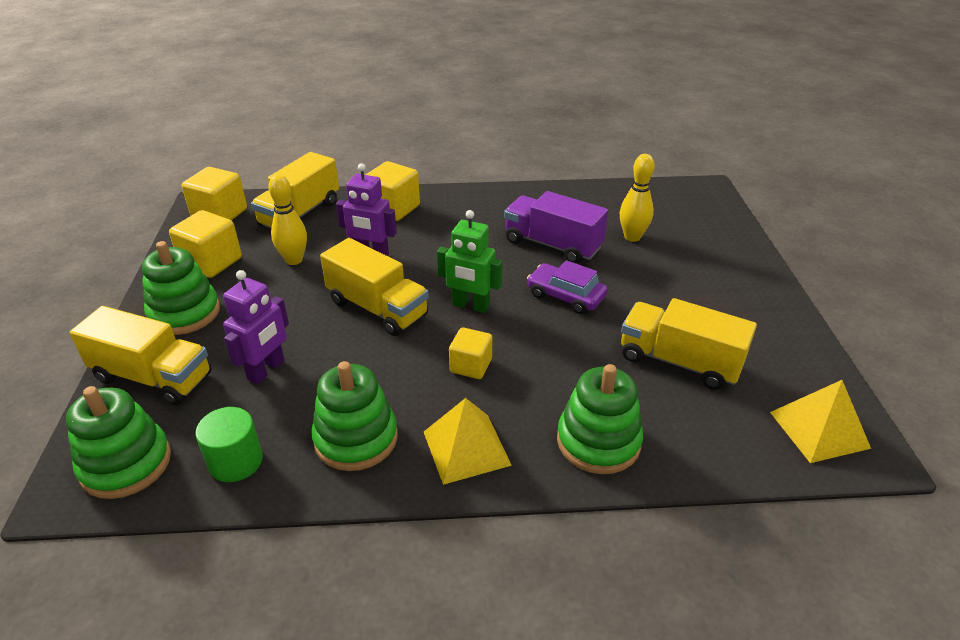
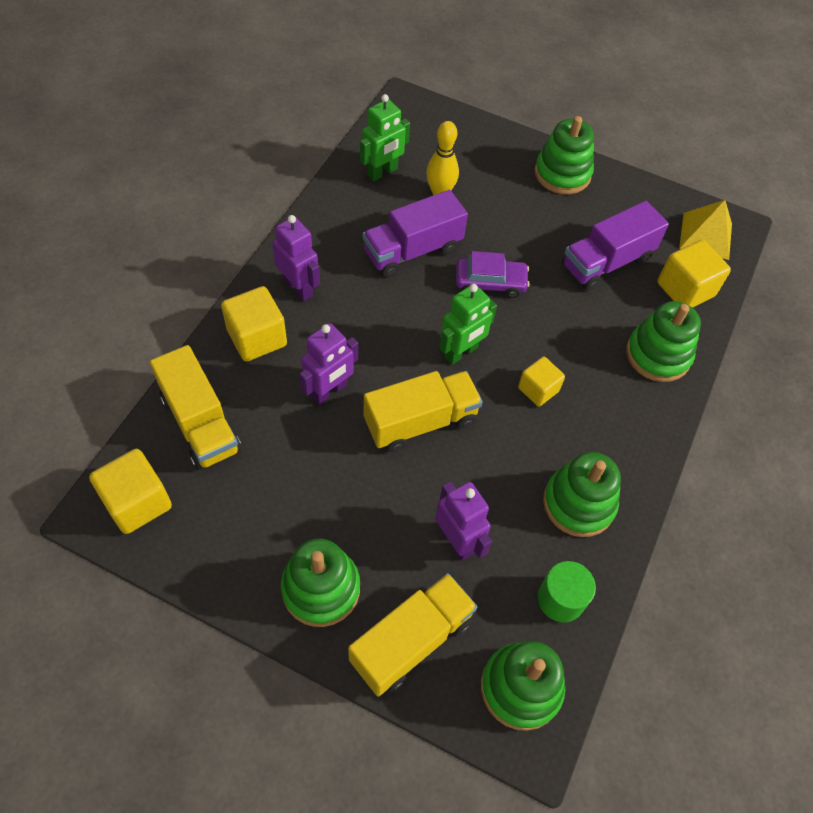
camera: 65 degrees left, 20 degrees up
yellow cube [169,210,242,278] -> yellow cube moved to [658,240,731,308]
yellow bowling pin [268,174,307,265] -> none
yellow pyramid [424,398,512,485] -> none
purple car [527,260,608,314] -> purple car turned 150 degrees counterclockwise [456,251,530,298]
yellow truck [621,298,757,390] -> purple truck [562,201,669,291]
none -> purple robot [272,215,320,301]
none -> green robot [360,94,410,181]
none -> green stacking toy [535,116,594,194]

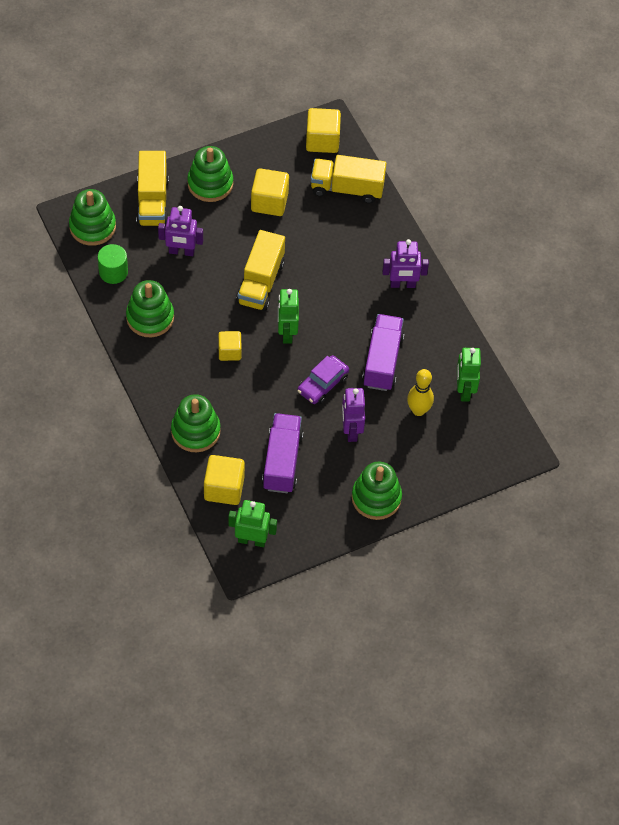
camera: 130 degrees right, 0 degrees up
yellow cube [221,286,287,361] -> yellow cube moved to [251,168,289,216]
purple robot [300,323,358,405] -> purple robot moved to [342,388,365,442]
yellow pyramid [679,200,732,260] -> green robot [229,500,277,547]

